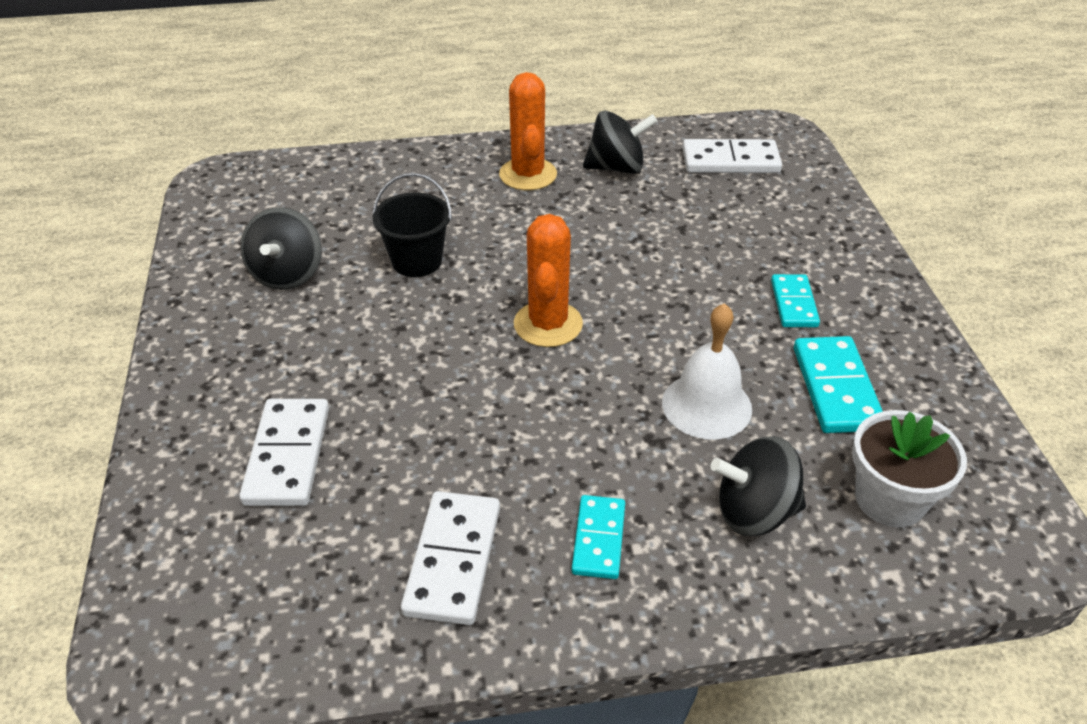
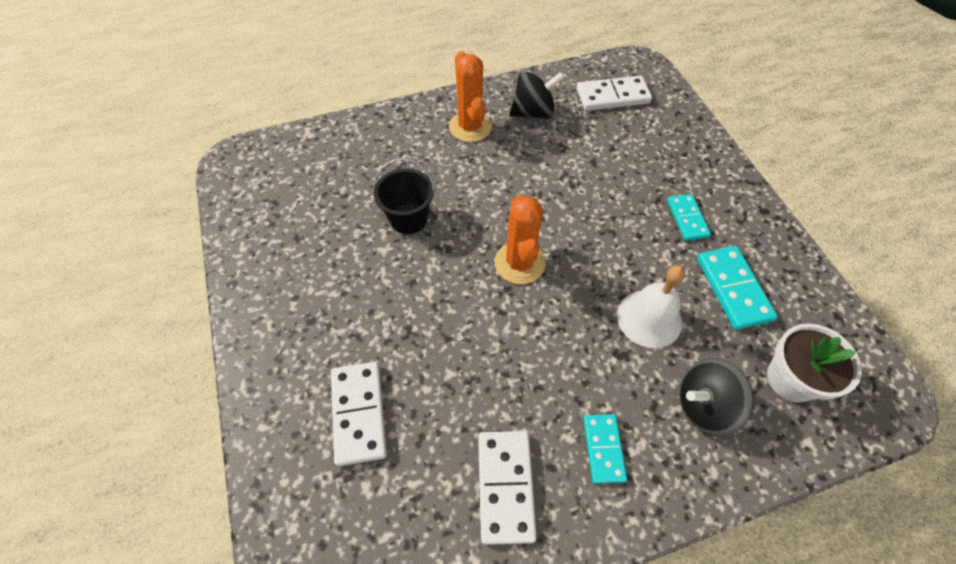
camera: 10 degrees left, 15 degrees up
black spinning top [241,207,322,290] -> none

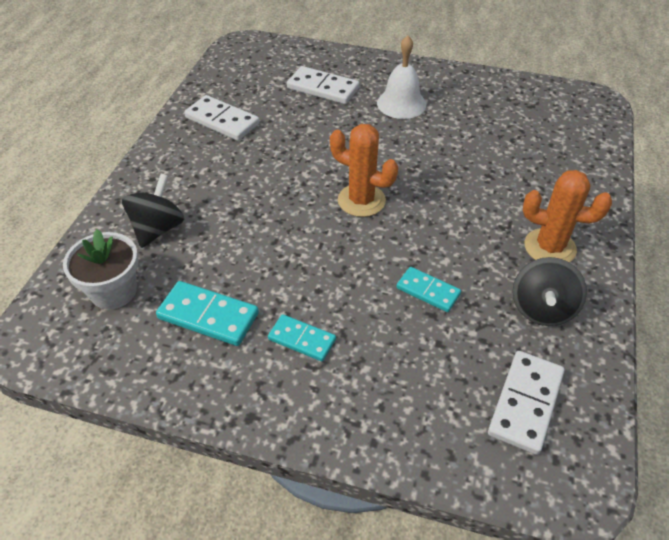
camera: 125 degrees right, 10 degrees down
black bucket [373,158,435,234] -> none
turquoise domino [583,414,627,484] -> turquoise domino moved to [396,267,461,312]
white bell [617,265,685,348] -> white bell moved to [377,36,426,119]

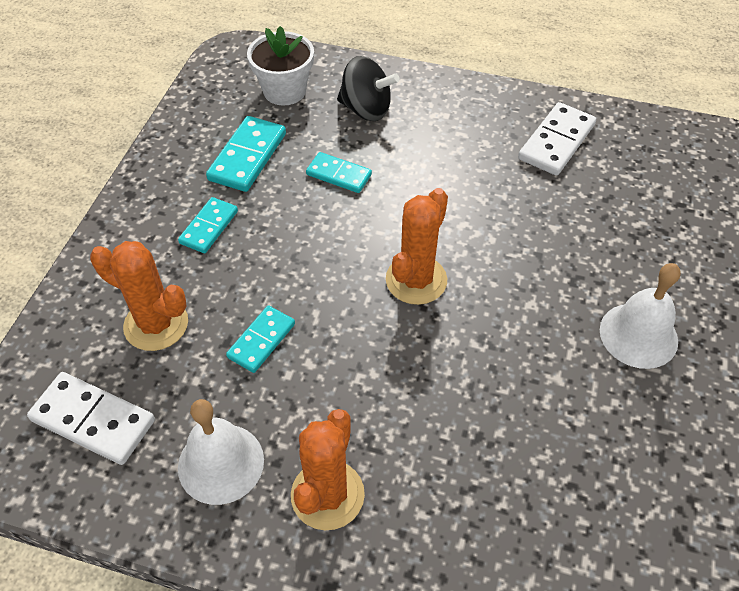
camera: 90 degrees right, 5 degrees up
white domino [287,66,360,104] -> none
black spinning top [513,257,587,326] -> white bell [178,399,264,505]
none -> orange cactus [90,241,188,351]
none -> turquoise domino [306,152,372,193]

